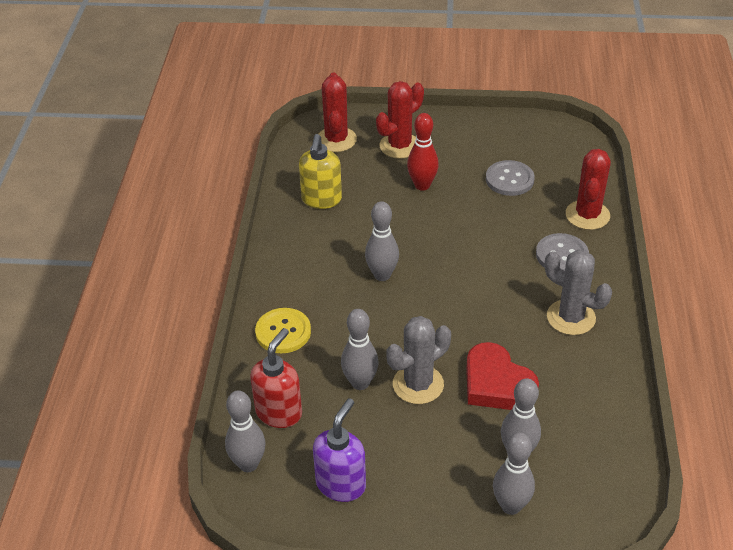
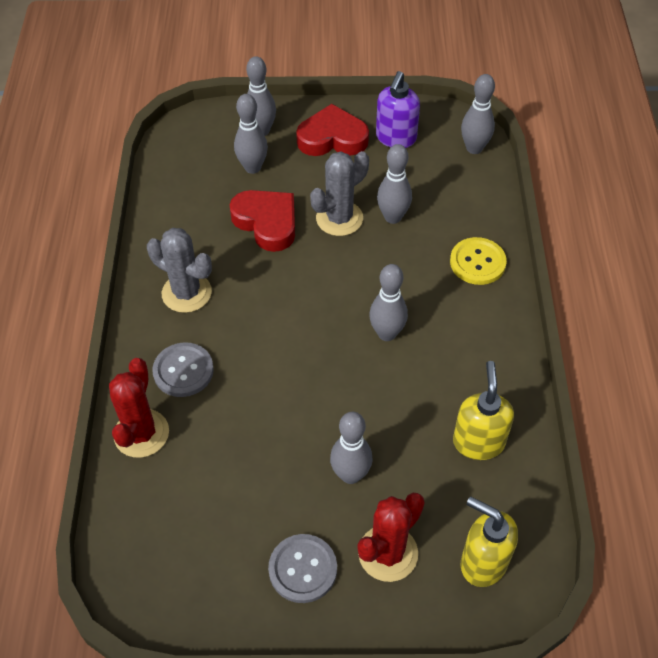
camera: 175 degrees right, 10 degrees up
red soap dispenser [250,328,302,428] -> none
red cactus [318,73,357,152] -> yellow soap dispenser [461,497,518,587]
red bowling pin [407,113,439,191] -> grey bowling pin [330,412,373,484]
grey button [486,160,535,196] -> grey button moved to [268,534,337,603]
none -> red heart [296,104,369,156]

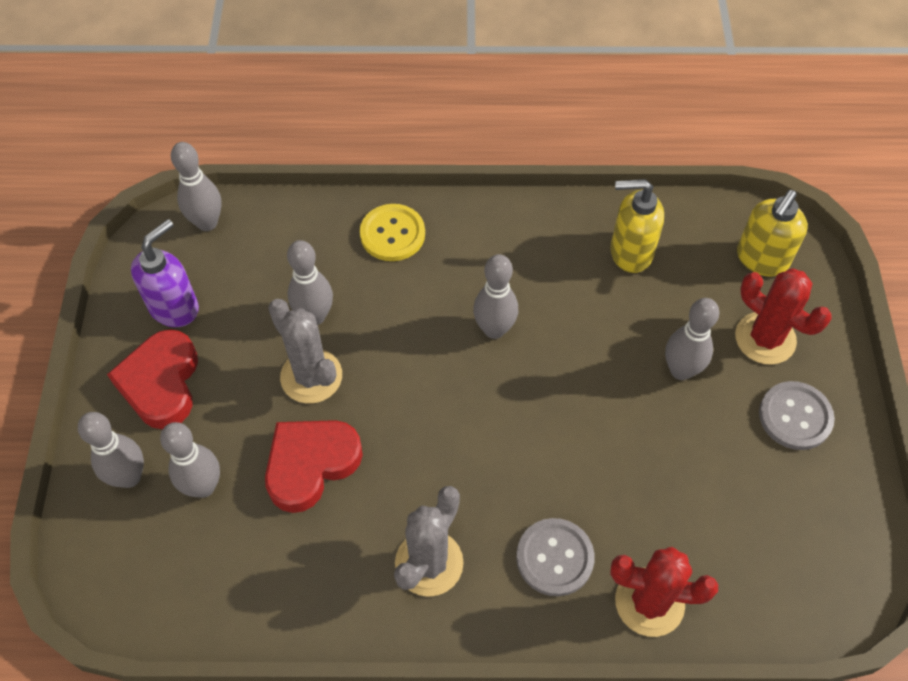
camera: 90 degrees left, 5 degrees up
purple soap dispenser [376,71,420,148] -> purple soap dispenser turned 75 degrees counterclockwise [131,219,199,327]

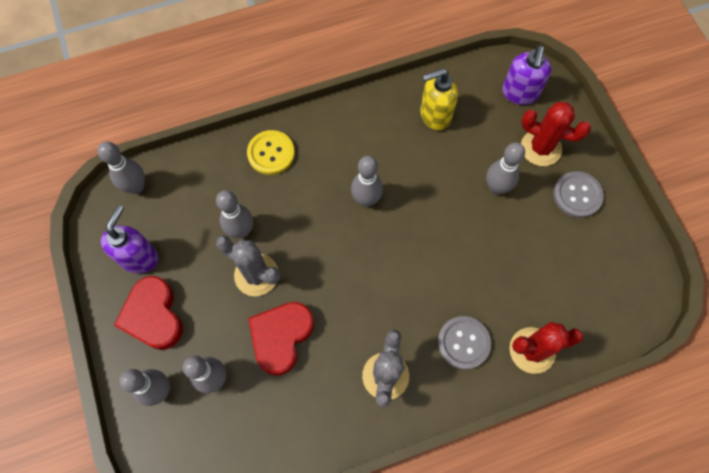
camera: 20 degrees left, 10 degrees up
yellow soap dispenser [737,190,808,277] -> purple soap dispenser [502,45,552,105]

